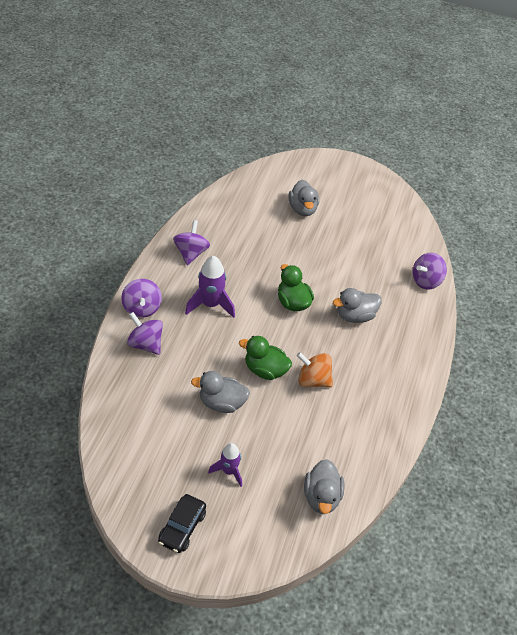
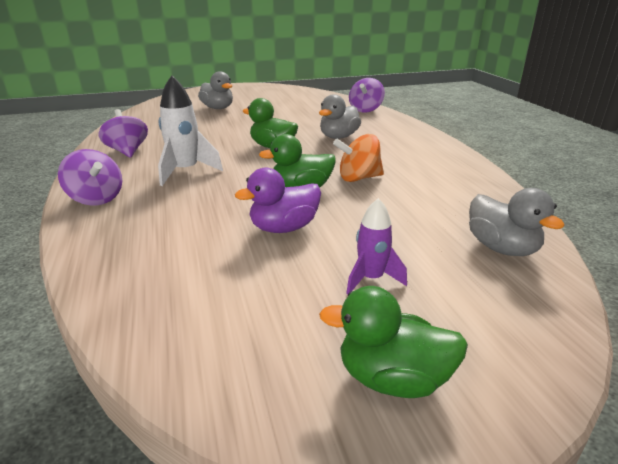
camera: 30 degrees left, 20 degrees down
purple spinning top [127,312,163,355] -> none
black car [158,494,206,553] -> green duck [319,286,468,398]
purple rocket [185,256,235,318] -> white rocket [158,75,223,186]
grey duck [191,371,250,413] -> purple duck [235,167,321,233]

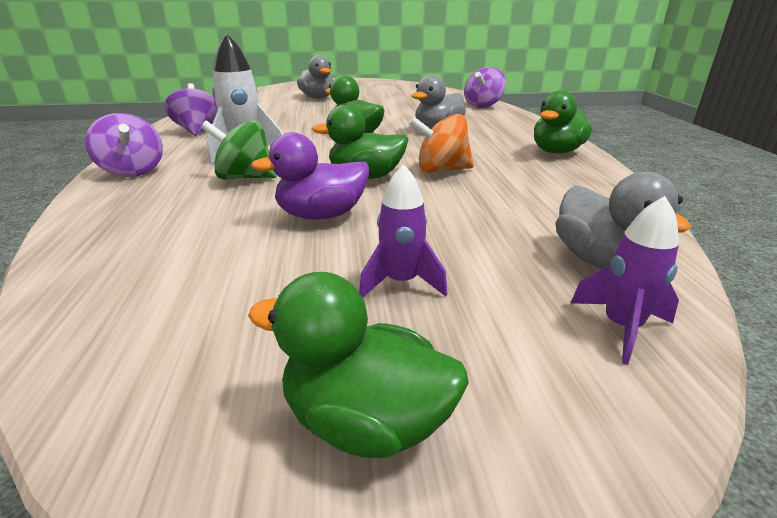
camera: 10 degrees right, 0 degrees up
none -> green spinning top [201,120,277,180]
none -> green duck [534,90,592,154]
none -> purple rocket [571,196,679,365]

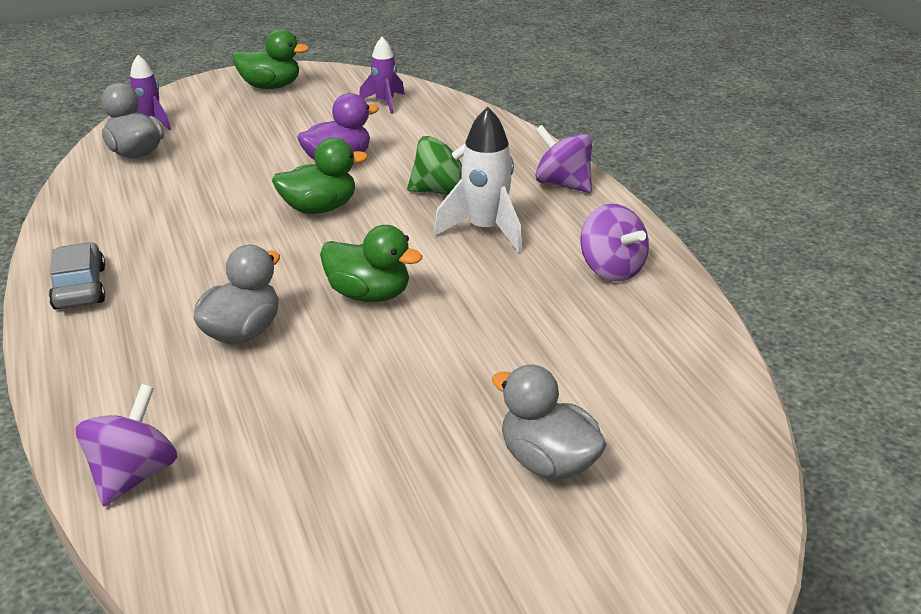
camera: 165 degrees right, 5 degrees up
purple rocket [359,164,447,298] -> purple rocket moved to [359,37,405,114]
orange spinning top [409,114,474,173] -> none
green duck [534,90,592,154] -> grey car [49,242,105,310]

